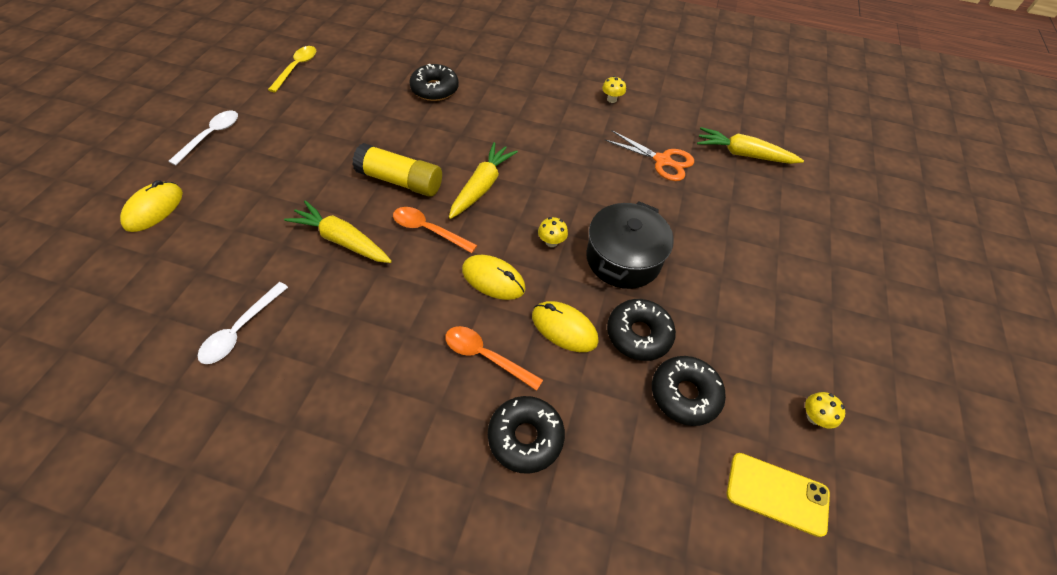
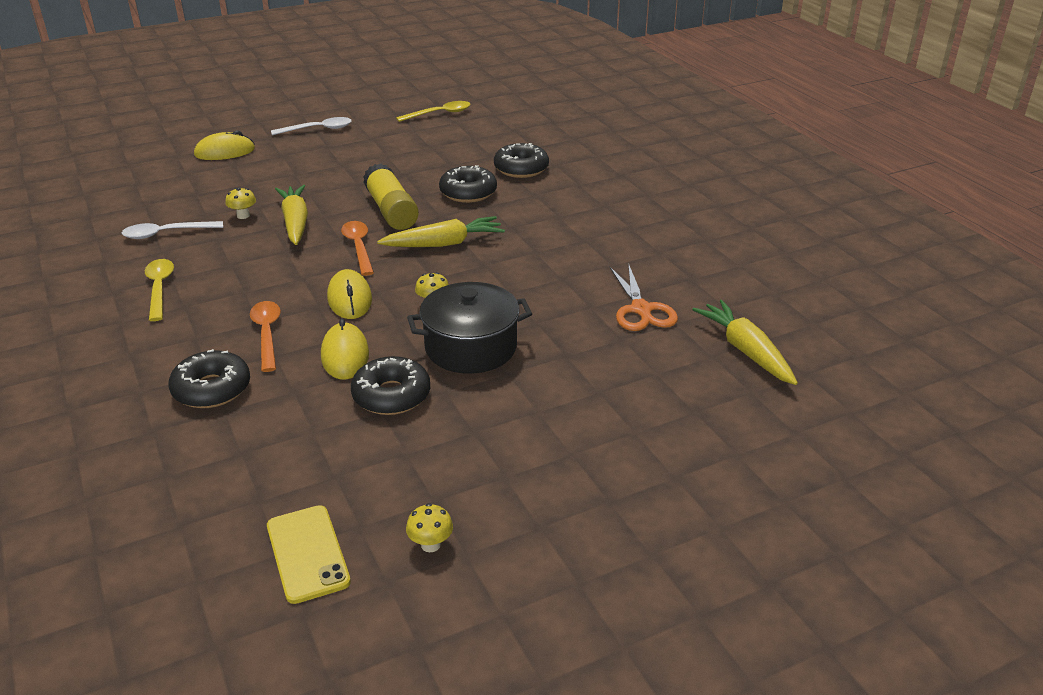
camera: 50 degrees right, 20 degrees down
yellow mushroom [602,76,626,103] -> yellow mushroom moved to [225,188,256,219]
black donut [652,356,726,426] -> black donut moved to [439,165,497,203]
none -> yellow spoon [145,259,174,321]

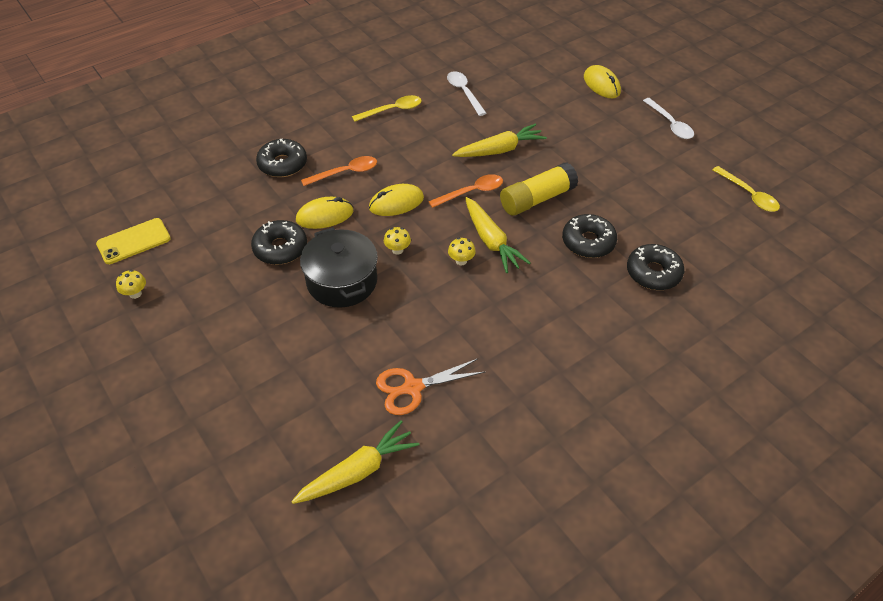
camera: 80 degrees right, 15 degrees up
yellow mushroom [225,188,256,219] -> yellow mushroom moved to [448,238,476,265]

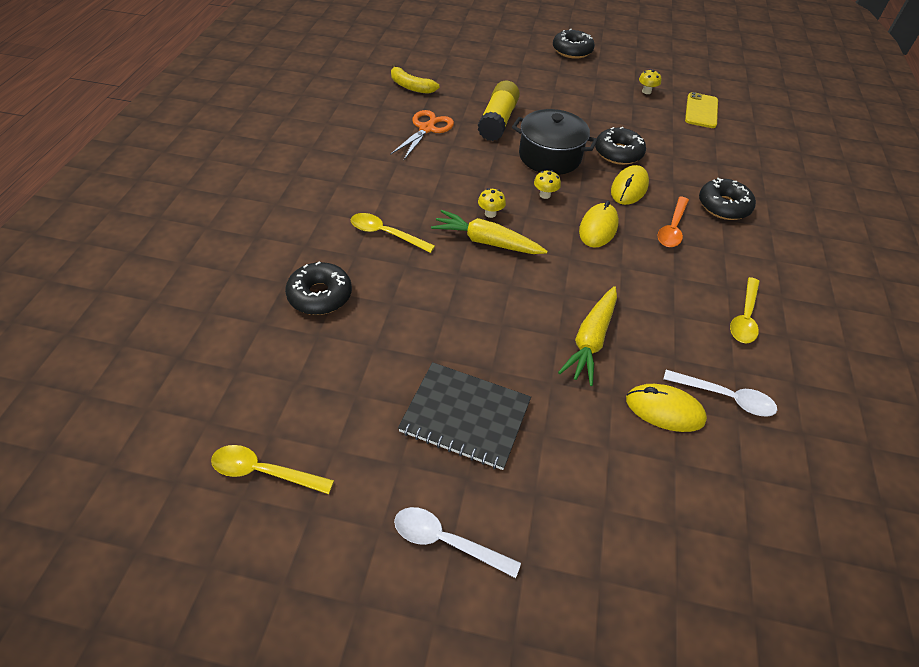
camera: 135 degrees right, 0 degrees up
yellow carrot [291,420,420,504] -> yellow banana [391,64,440,94]
orange spoon [428,174,503,208] -> none
yellow glue stick [500,162,578,216] -> yellow glue stick moved to [478,81,520,141]
black donut [562,214,617,258] -> black donut moved to [553,29,595,59]
yellow mouse [584,65,621,98] -> yellow mouse moved to [626,384,707,432]
none -> yellow spoon [351,213,435,253]
none -> black notebook [398,362,531,470]

